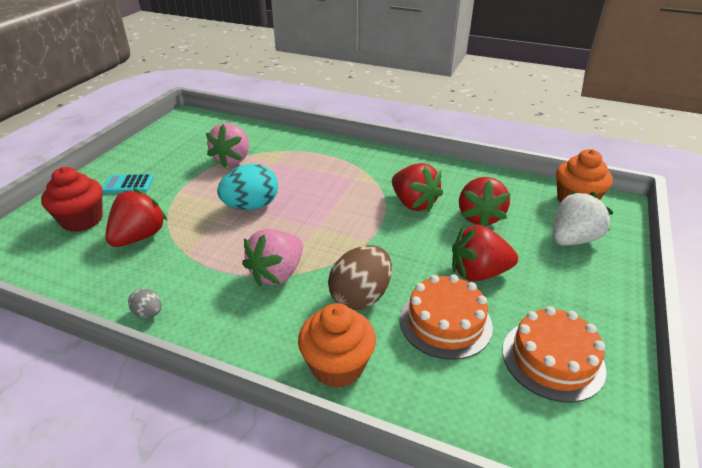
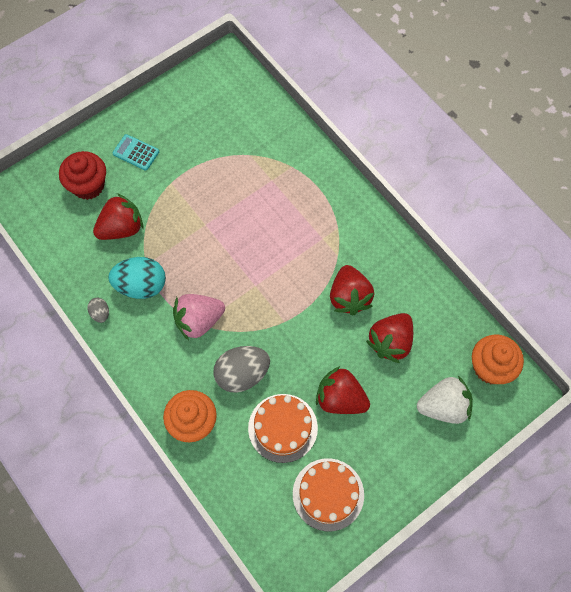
camera: 30 degrees right, 30 degrees up
pink strawberry [206,123,249,167] -> none
turquoise egg [217,164,278,210] -> turquoise egg moved to [108,257,166,299]
brown egg [328,245,392,310] -> grey egg [213,346,270,393]

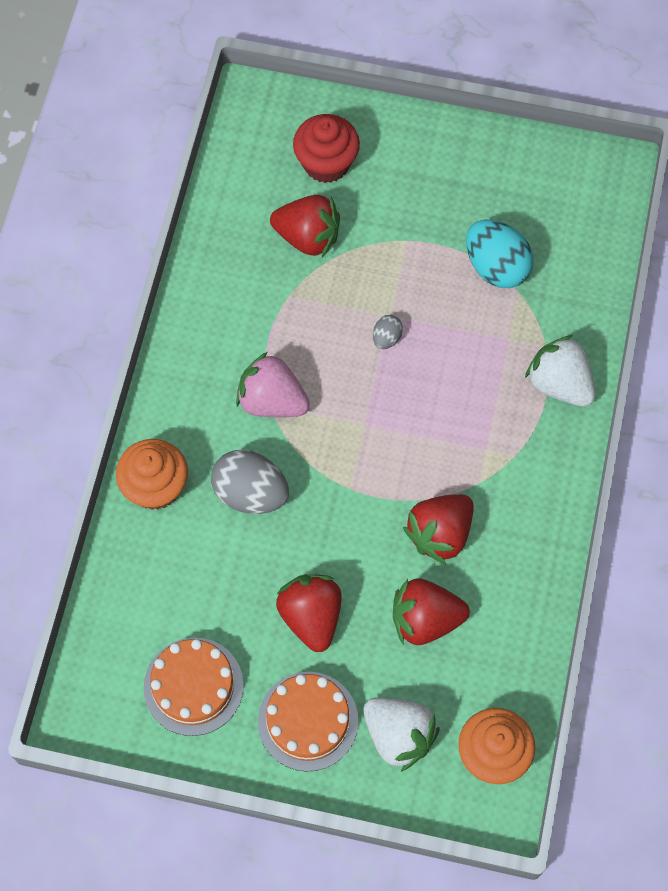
camera: 50 degrees right, 0 degrees up
grey egg [87,298,109,323] -> grey egg moved to [373,315,403,349]
turquoise egg [108,257,166,299] -> turquoise egg moved to [466,219,534,288]
turquoise calculator [112,134,159,171] -> none
orange cake [248,394,318,463] -> orange cake moved to [258,672,358,772]
none -> white strawberry [525,335,596,407]

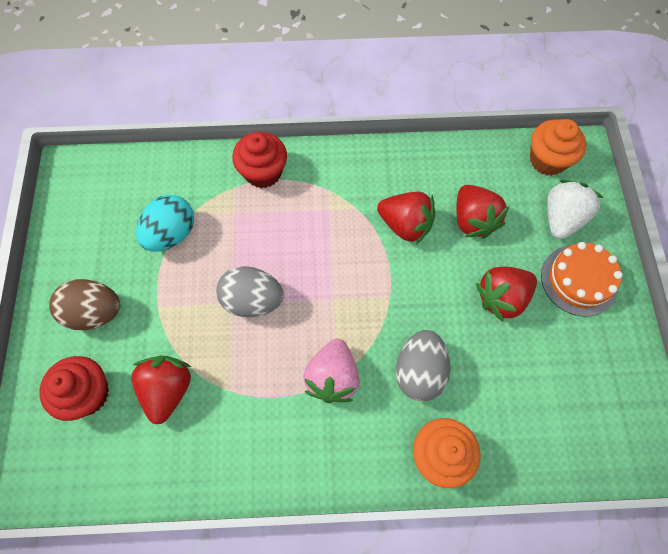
camera: 105 degrees left, 0 degrees up
orange cake [144,638,244,736] -> none
grey egg [373,315,403,349] -> grey egg [216,266,284,317], size x2.07
white strawberry [525,335,596,407] -> red cupcake [232,132,287,188]
none -> brown egg [49,279,120,330]

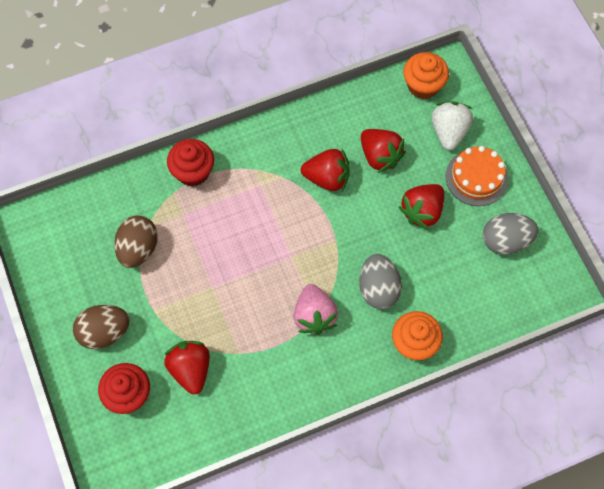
camera: 20 degrees left, 0 degrees up
turquoise egg [136,195,194,252] -> brown egg [114,216,158,268]
grey egg [216,266,284,317] -> grey egg moved to [483,213,538,255]

